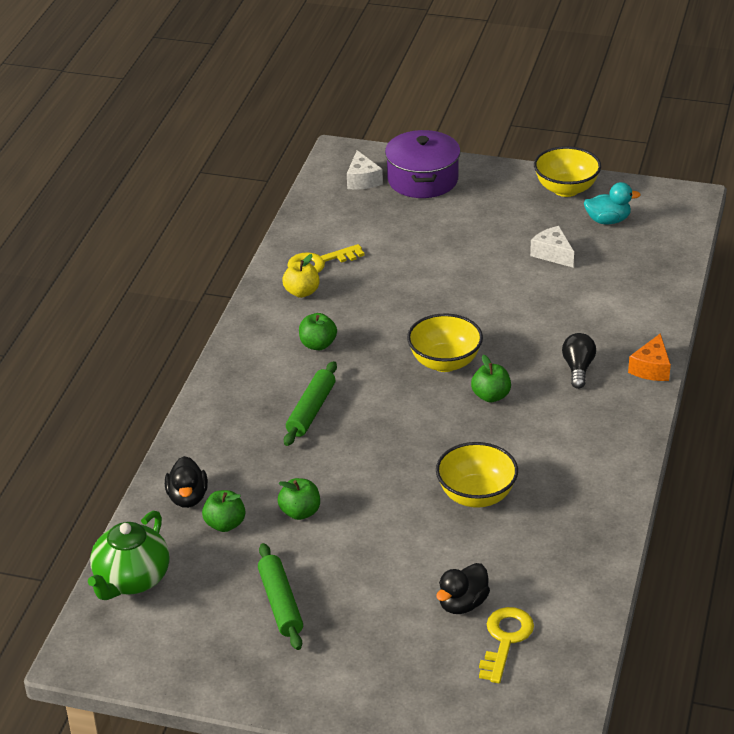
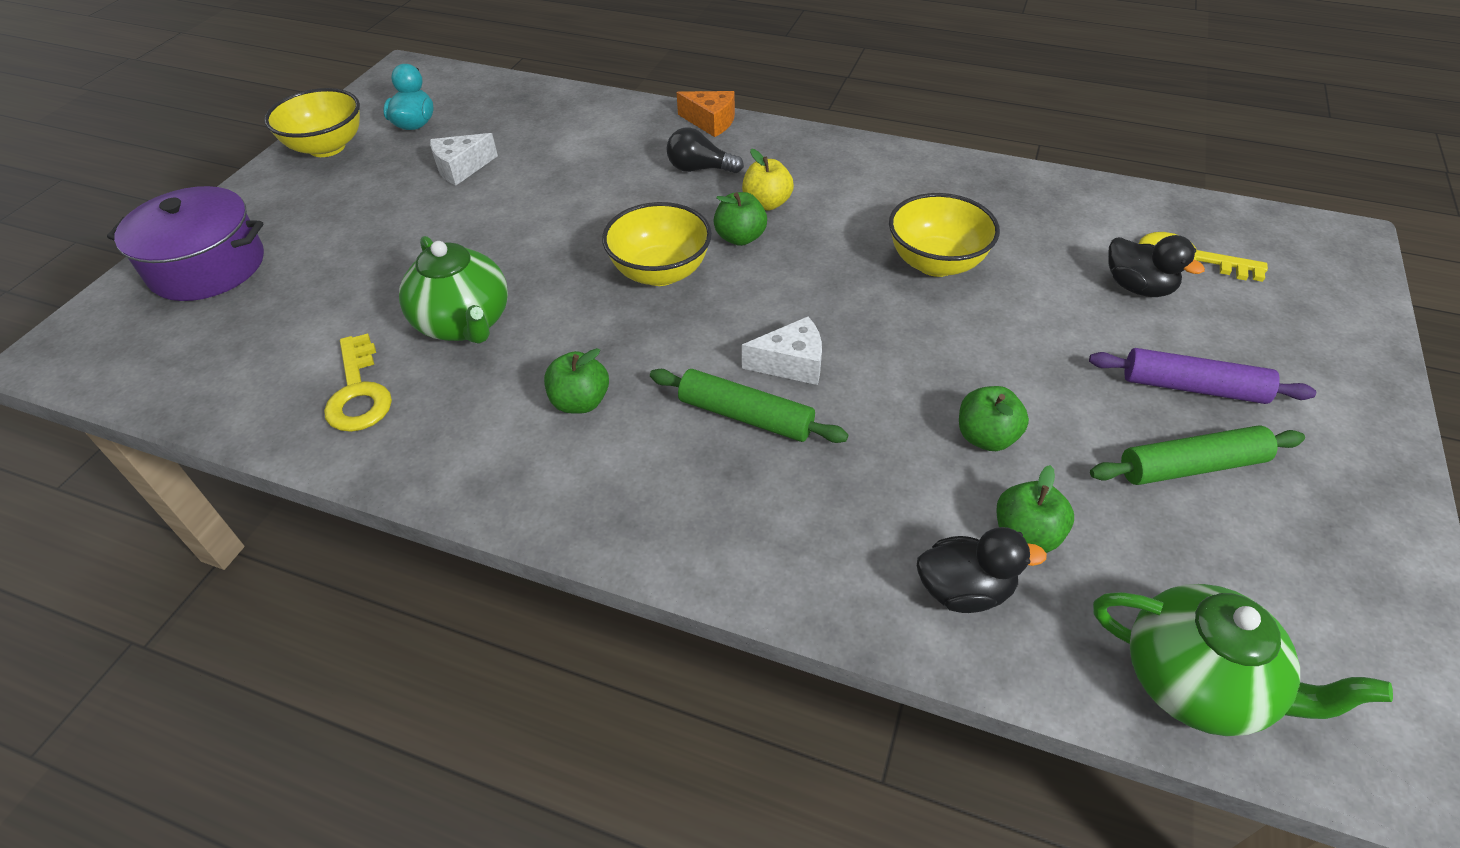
camera: 85 degrees left, 10 degrees up
yellow apple [282,254,320,298] -> yellow apple moved to [742,149,794,210]
white cheese [347,150,383,190] -> white cheese moved to [742,317,822,385]
none -> green teapot [399,236,508,344]
none -> purple rolling pin [1089,348,1316,404]

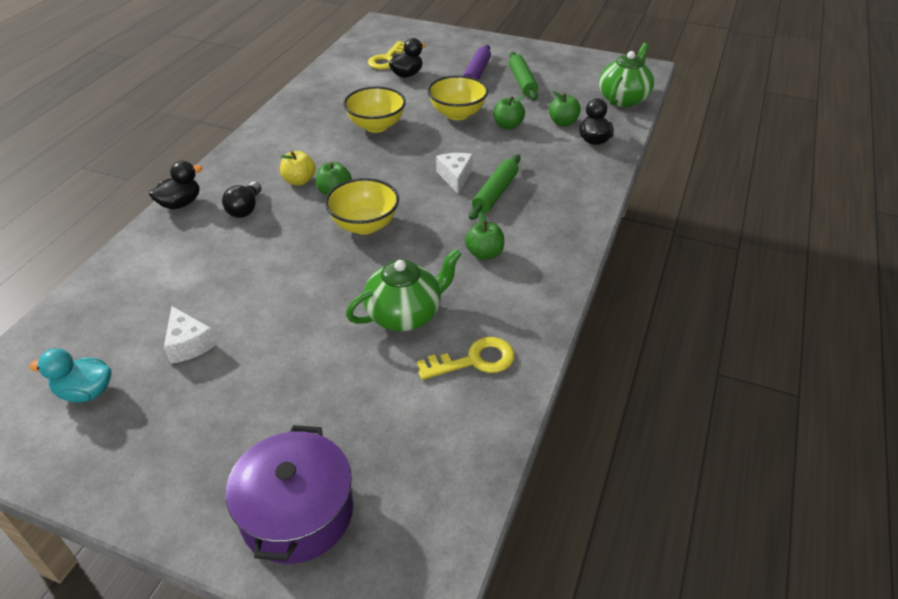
camera: 90 degrees left, 5 degrees down
yellow bowl [264,88,360,157] -> yellow bowl moved to [428,76,488,120]
orange cheese [676,91,735,137] -> black duck [149,161,202,209]

